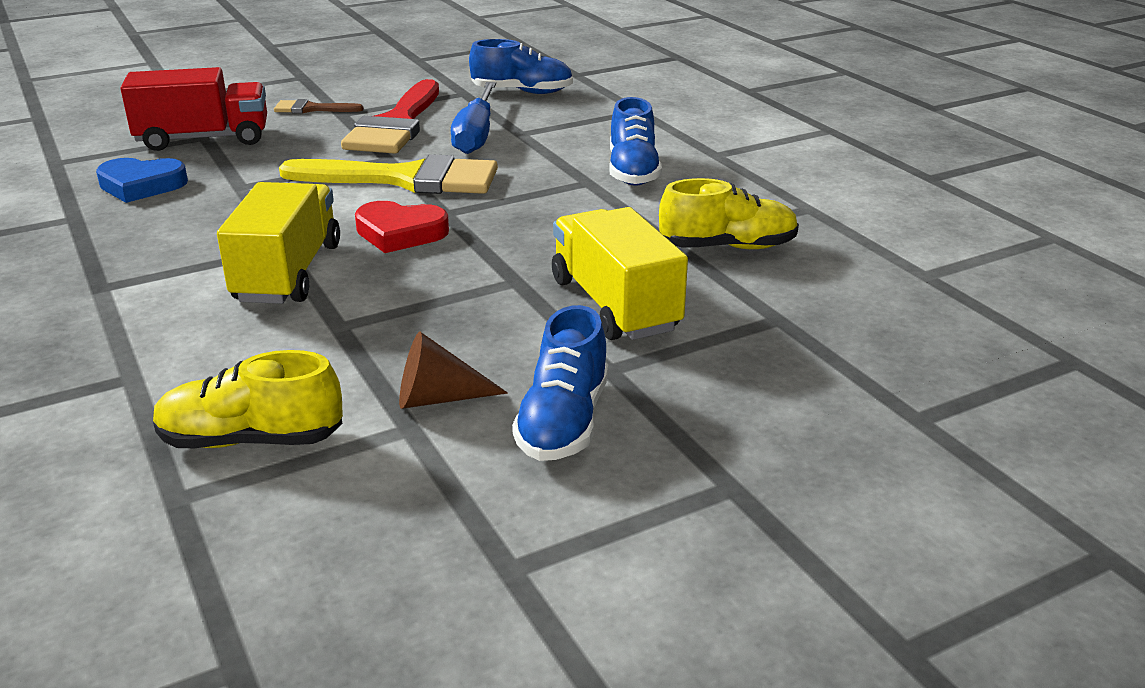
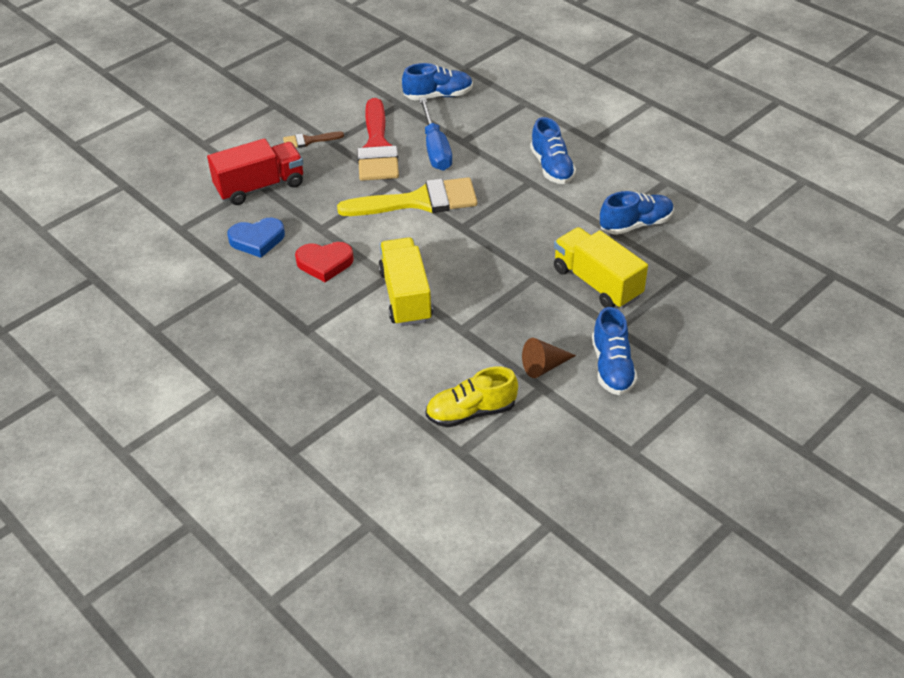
camera: 15 degrees left, 15 degrees up
red heart [355,201,449,253] -> red heart moved to [295,242,354,282]
yellow shoe [659,178,799,249] -> blue shoe [600,191,674,235]

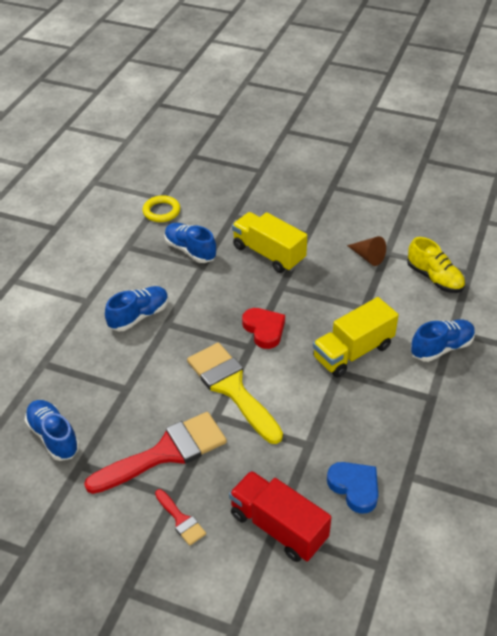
camera: 115 degrees left, 0 degrees up
brown brush [283,132,344,148] -> red brush [155,489,206,546]
red heart [295,242,354,282] -> red heart moved to [242,308,285,349]
blue screwdriver [419,97,452,170] -> none
yellow truck [554,227,648,309] -> yellow truck turned 105 degrees clockwise [232,212,307,273]
blue shoe [592,307,637,395] -> blue shoe moved to [411,319,475,362]
none -> yellow ring [142,195,180,222]

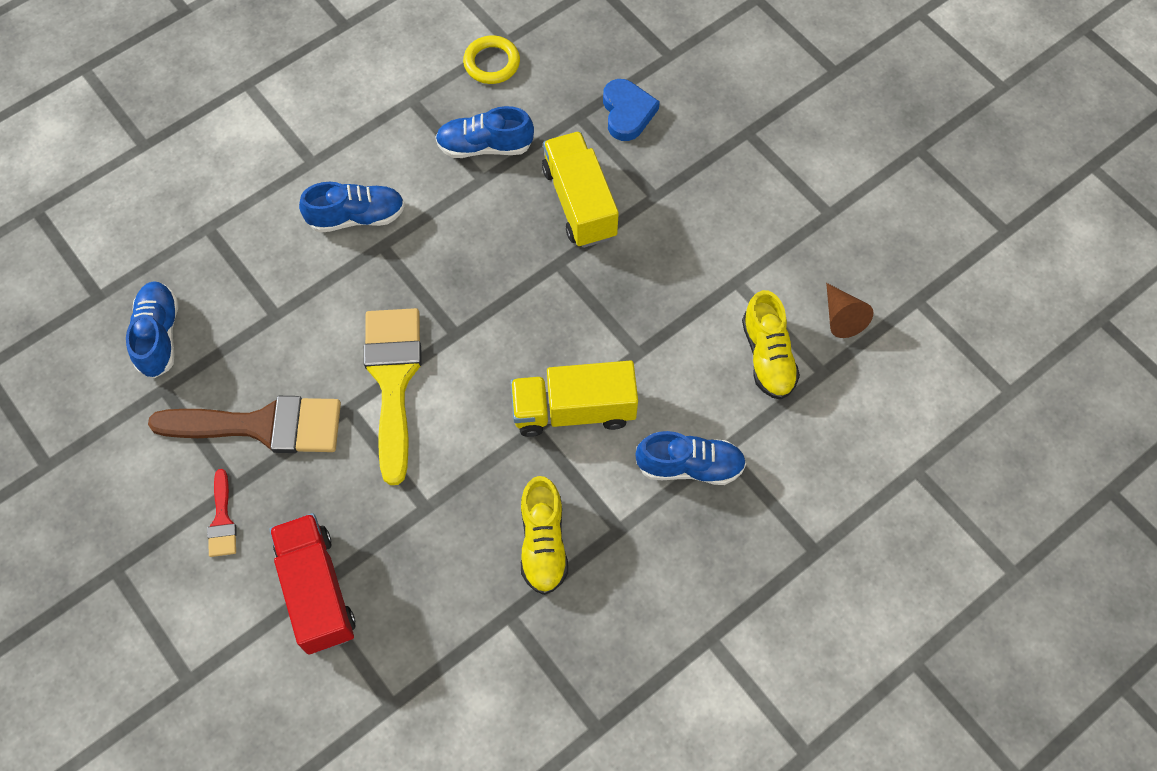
camera: 30 degrees right, 20 degrees up
red brush [84,412,227,494] -> brown brush [148,396,341,453]
blue shoe [164,223,217,263] -> blue shoe turned 75 degrees counterclockwise [435,106,534,158]
red heart [242,308,285,349] -> none
blue heart [327,462,378,514] -> blue heart moved to [603,79,660,141]
brown cone [347,236,386,266] -> brown cone moved to [826,283,874,338]
none -> yellow shoe [521,476,568,595]

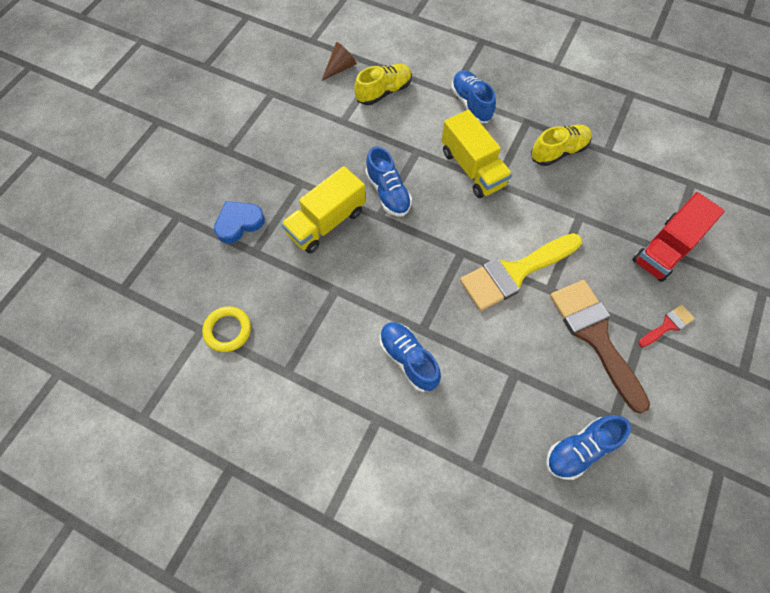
camera: 115 degrees left, 0 degrees up
blue shoe [435,106,534,158] -> blue shoe moved to [365,146,412,217]

